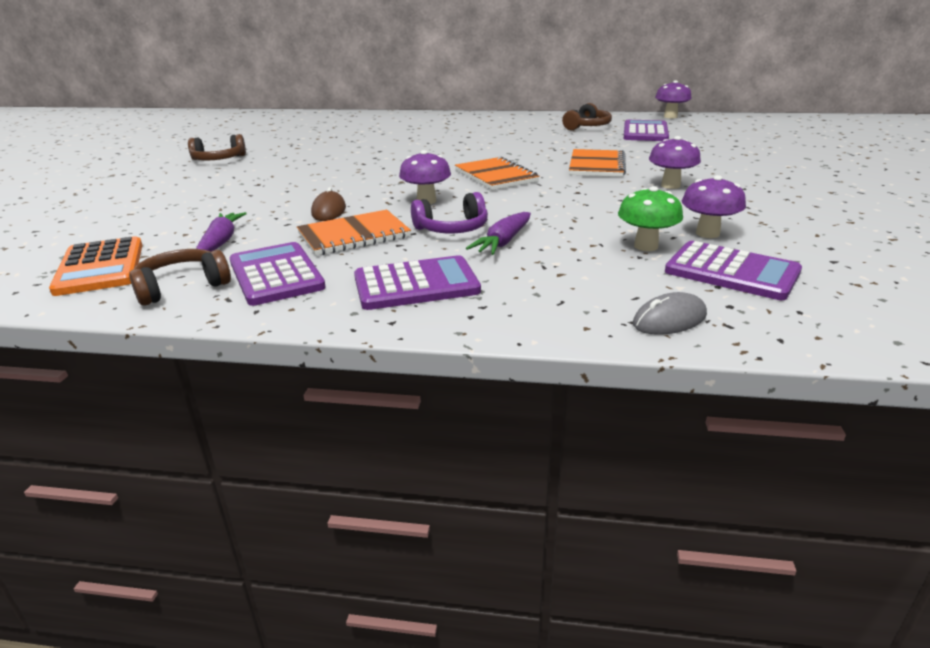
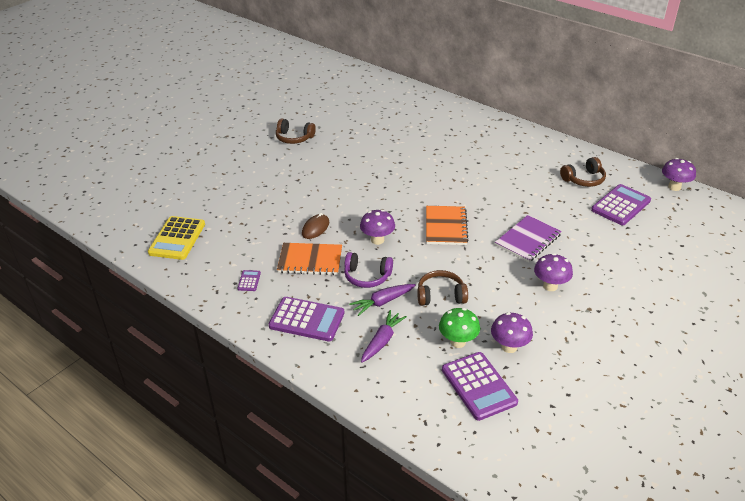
camera: 30 degrees right, 10 degrees up
orange calculator [49,236,142,296] -> yellow calculator [148,216,205,260]
brown headphones [129,249,231,306] -> brown headphones moved to [417,270,468,306]
purple carrot [196,212,247,252] -> purple carrot moved to [361,310,407,363]
purple calculator [230,242,326,306] -> purple calculator [237,270,261,291], size x0.45
orange notebook [569,149,626,177] -> purple notebook [495,215,562,262]
grey mouse [633,292,707,335] -> none

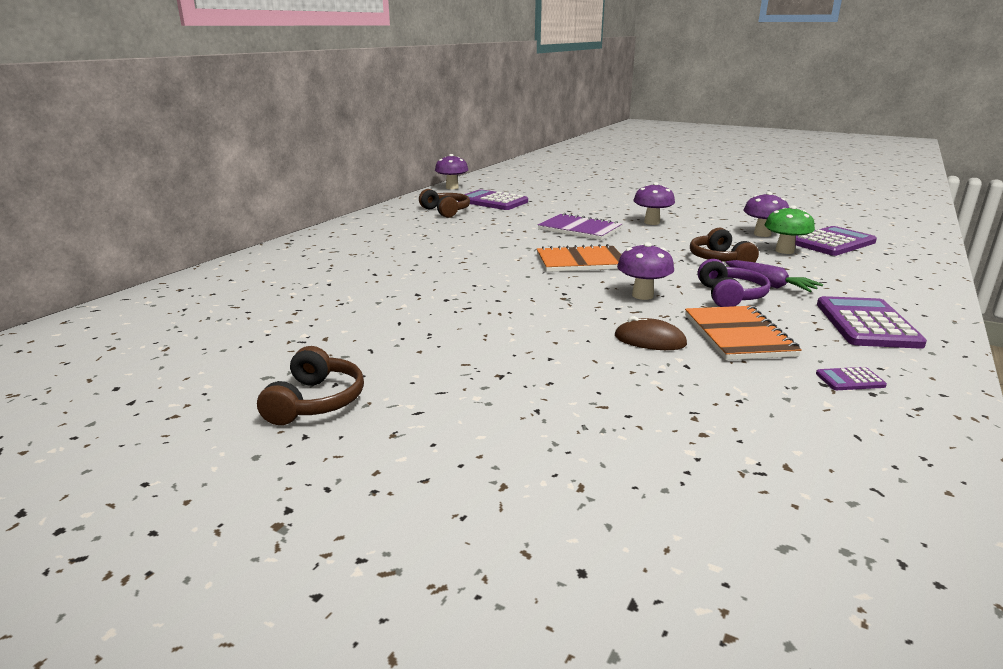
camera: 100 degrees left, 15 degrees down
yellow calculator [148,216,205,260] -> none
purple carrot [361,310,407,363] -> none

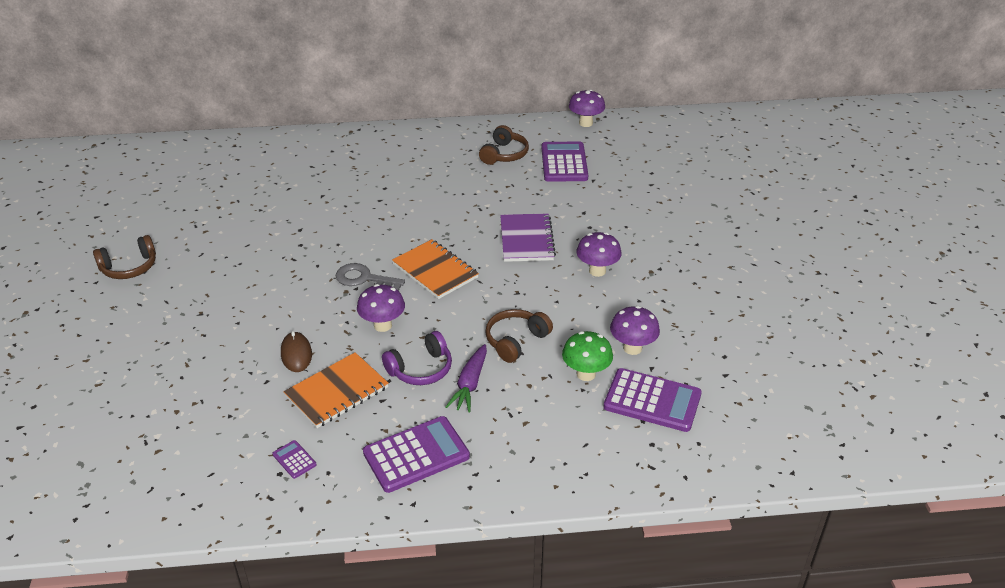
camera: 55 degrees right, 15 degrees up
none -> grey key [335,263,405,291]

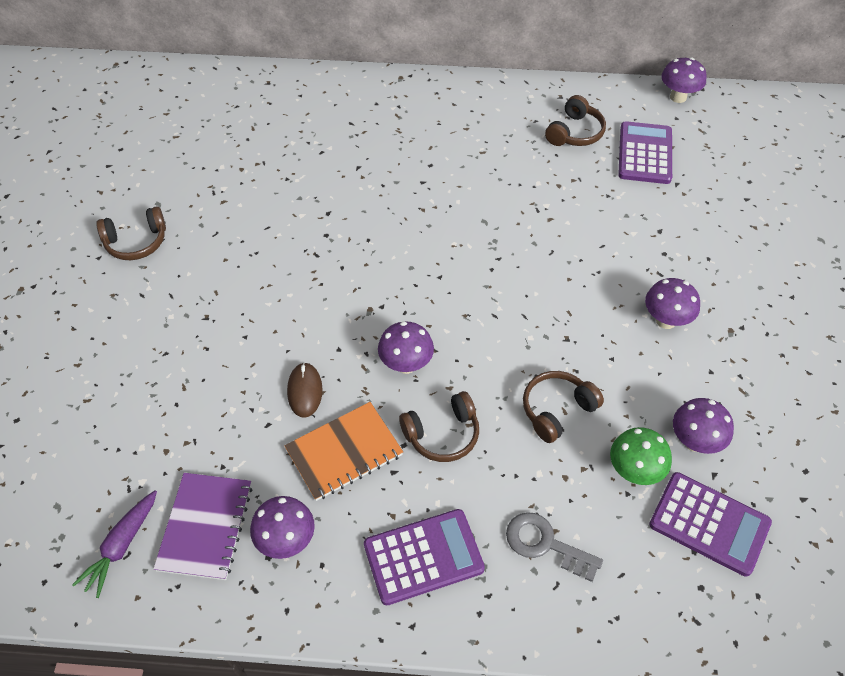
camera: 10 degrees right, 15 degrees up
purple calculator [272,440,317,479] -> purple mushroom [250,496,315,559]
grey key [335,263,405,291] -> grey key moved to [506,512,603,582]
purple headphones [382,331,452,385] -> brown headphones [399,391,479,462]
orange notebook [392,239,479,299] -> none
purple carrot [446,344,487,412] -> purple carrot moved to [72,490,157,598]
purple notebook [500,213,556,262] -> purple notebook moved to [153,473,253,580]

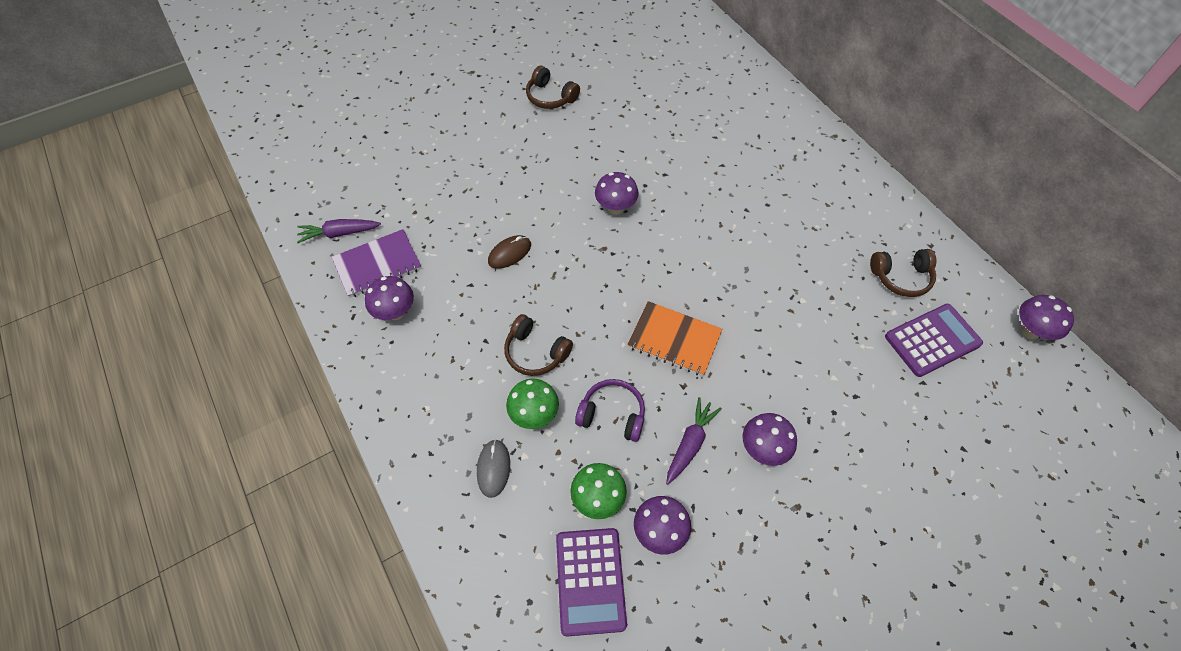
camera: 55 degrees right, 5 degrees up
orange notebook [284,402,403,501] -> orange notebook moved to [627,301,723,376]
purple calculator [364,509,485,605] -> none
purple mushroom [378,322,434,374] -> purple mushroom moved to [595,172,639,215]
grey key [506,512,603,582] -> grey mouse [477,439,510,498]
brown headphones [523,371,604,443] -> purple headphones [575,379,645,442]
none -> green mushroom [506,378,559,429]
none -> purple carrot [666,397,722,484]

